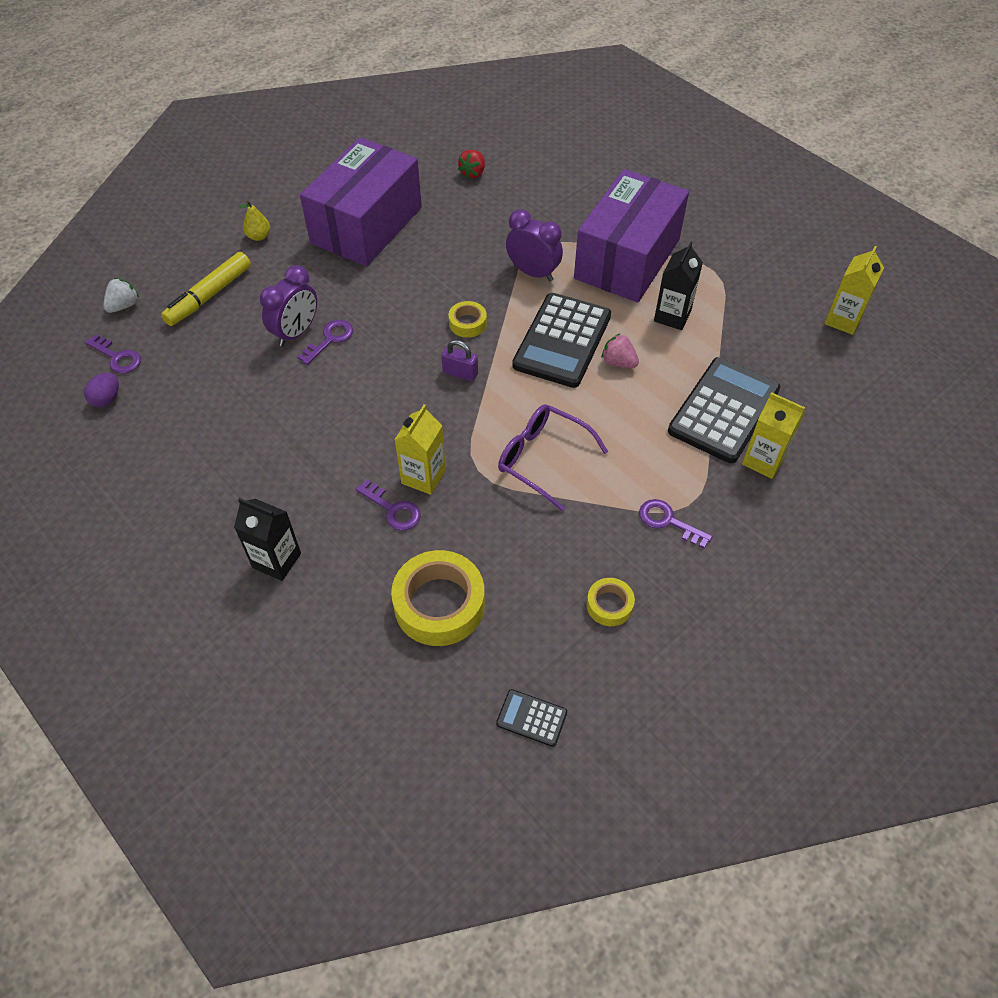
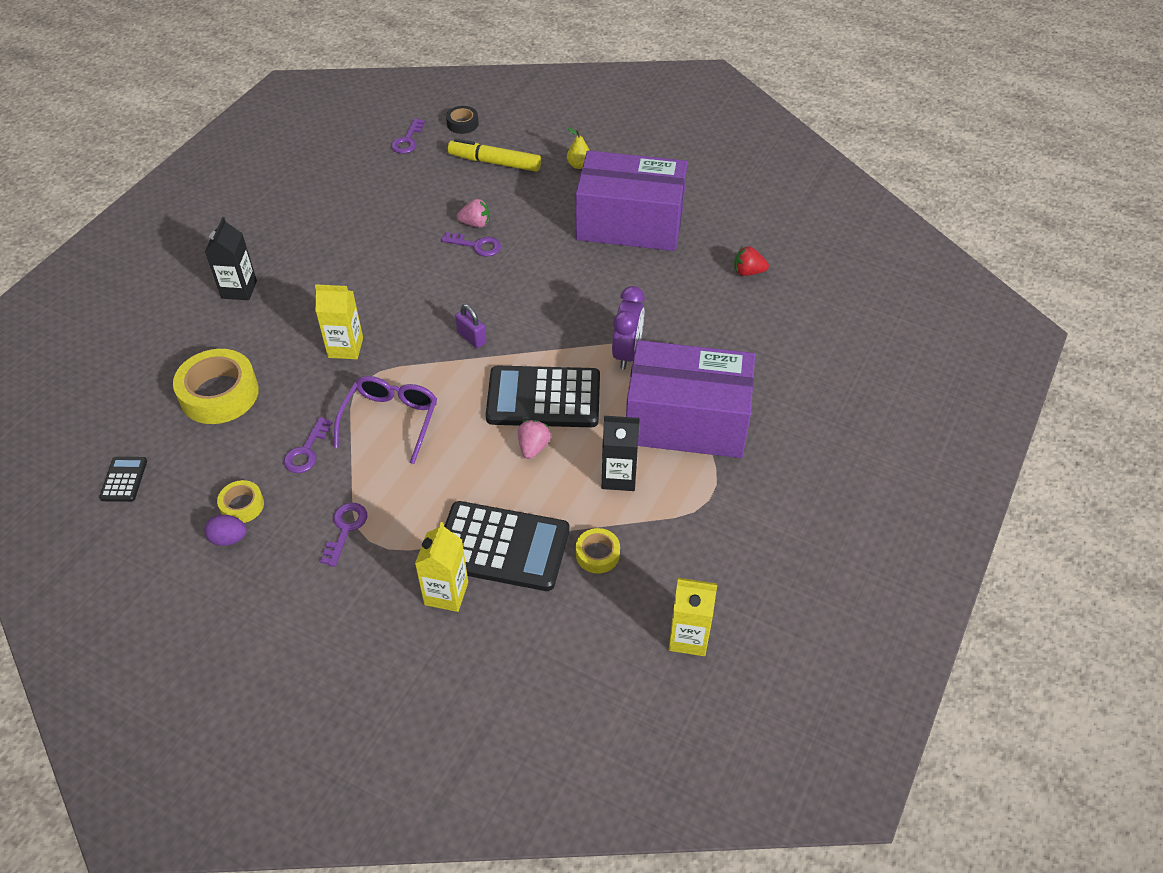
camera: 70 degrees right, 5 degrees down
purple egg [84,372,119,407] -> purple egg moved to [204,515,247,546]
white strawberry [103,278,139,313] -> black tape [446,106,479,134]
purple clock [260,265,317,347] -> pink strawberry [457,199,490,228]
purple key [356,480,421,531] -> purple key moved to [284,417,333,473]
purple padlock [442,340,478,381] -> purple padlock turned 45 degrees counterclockwise [455,304,487,348]
yellow tape [449,301,487,338] -> yellow tape moved to [576,528,620,574]

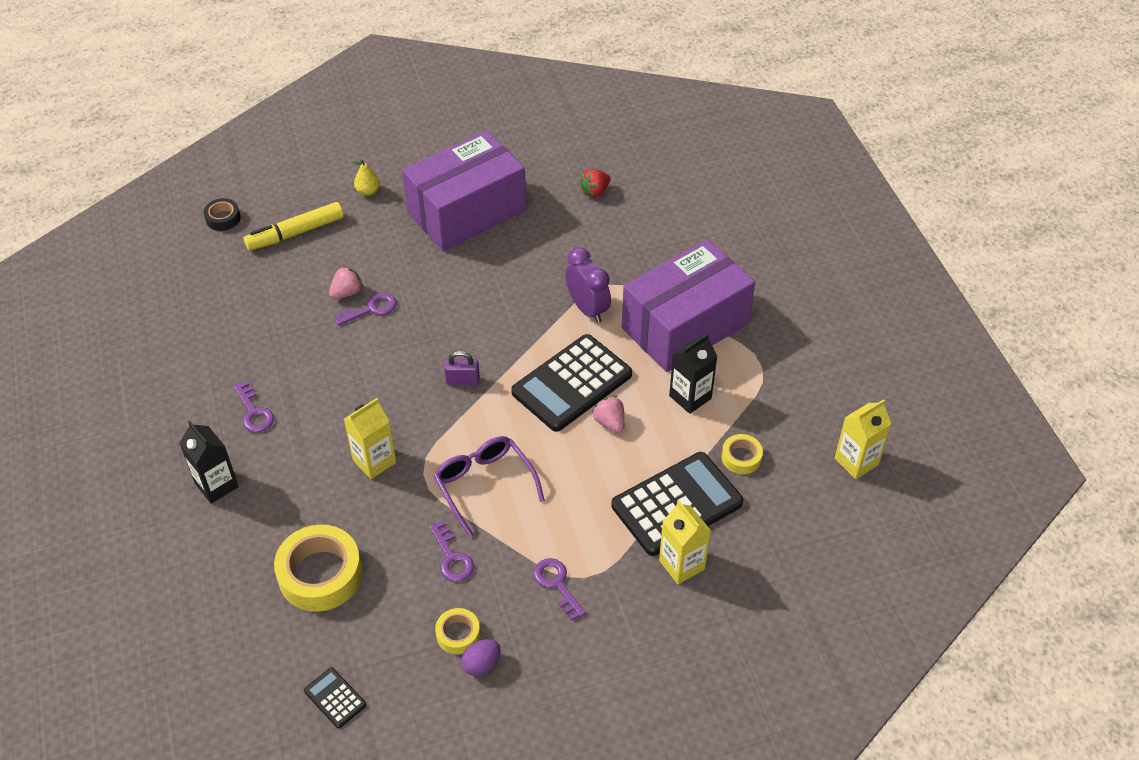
camera: 45 degrees left, 0 degrees up
purple key [391,118,425,154] -> purple key moved to [233,381,274,432]

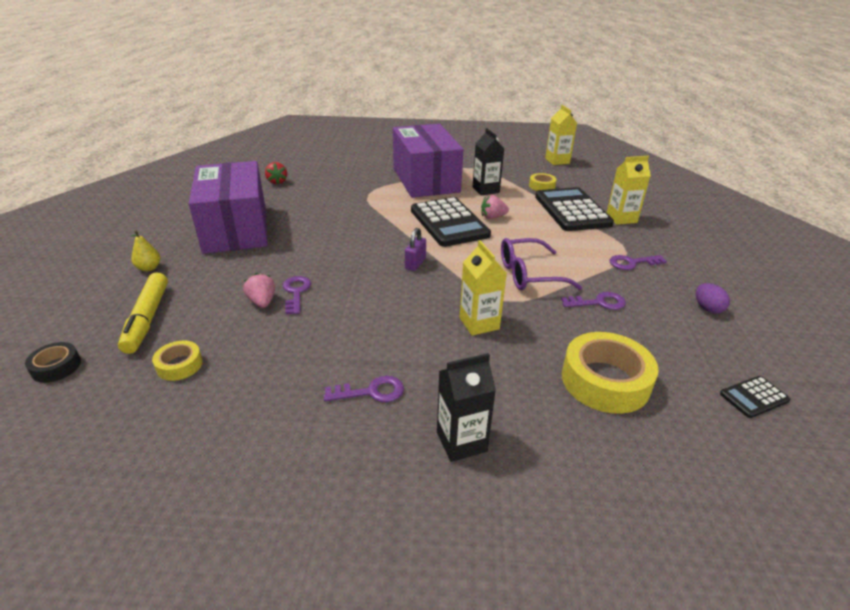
camera: 70 degrees left, 15 degrees down
yellow tape [435,608,480,655] -> yellow tape moved to [152,341,203,381]
purple clock [565,247,611,323] -> none

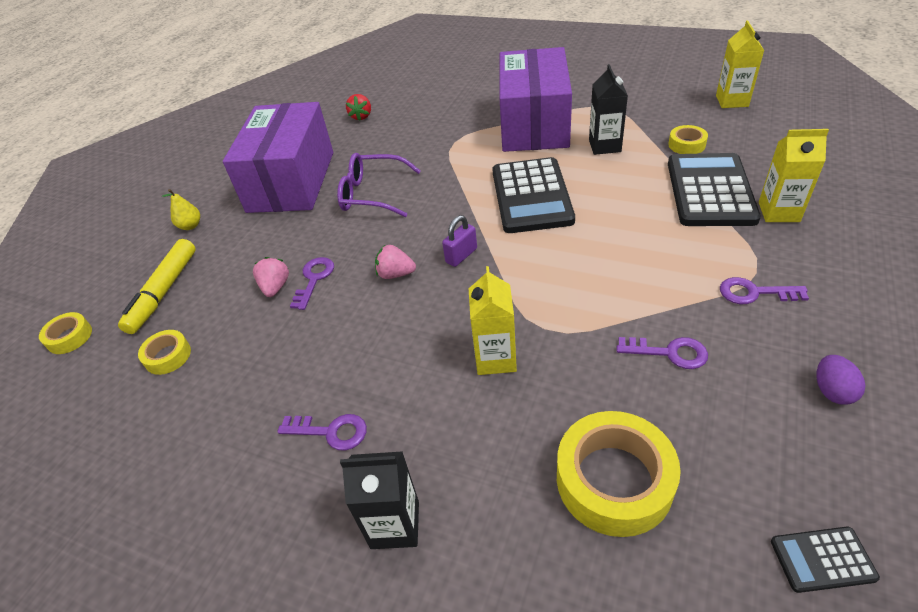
camera: 25 degrees right, 10 degrees up
black tape [25,342,81,383] -> yellow tape [39,312,92,354]
pink strawberry [481,195,509,219] -> pink strawberry moved to [375,245,416,279]
purple glasses [501,238,583,290] -> purple glasses moved to [337,153,421,217]

